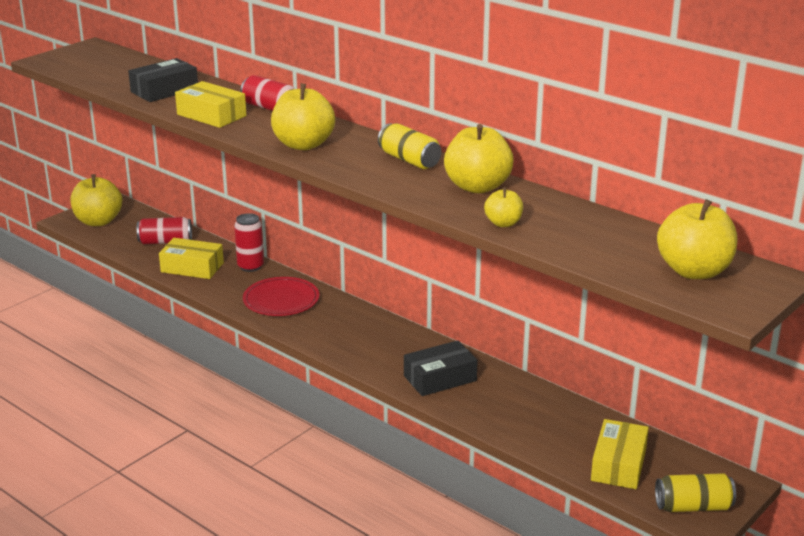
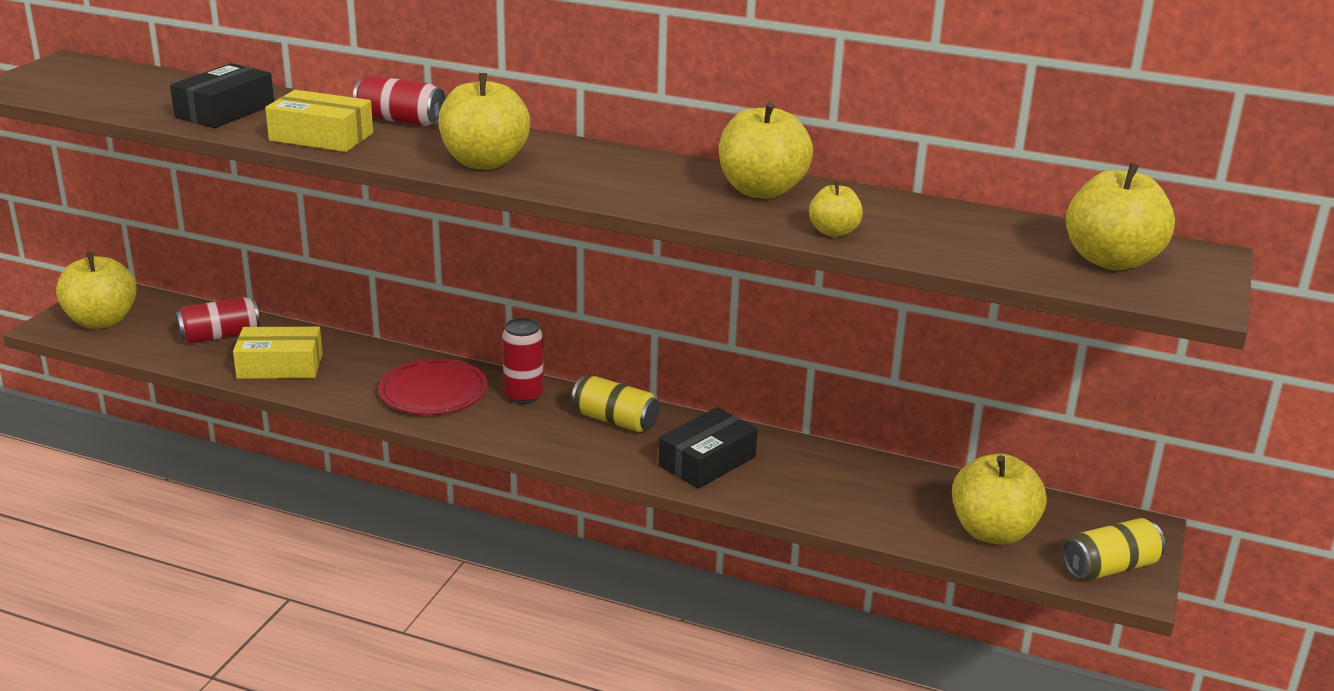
camera: 20 degrees left, 0 degrees up
red can [234,213,264,272] -> red can moved to [502,318,544,404]
yellow can [378,123,442,169] -> yellow can moved to [571,376,659,432]
yellow box [591,419,649,489] -> yellow apple [952,453,1047,545]

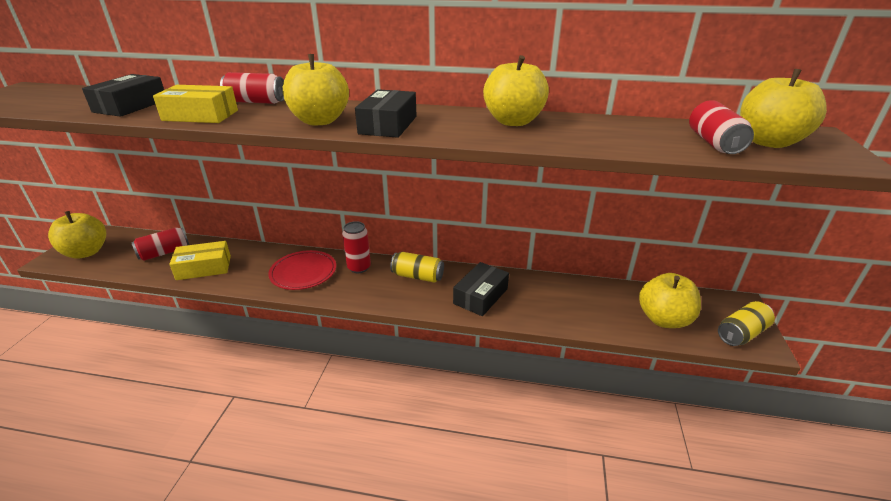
camera: 10 degrees left, 5 degrees up
yellow apple [809,181,863,237] -> none
none -> black box [355,89,417,138]
none -> red can [689,100,754,154]

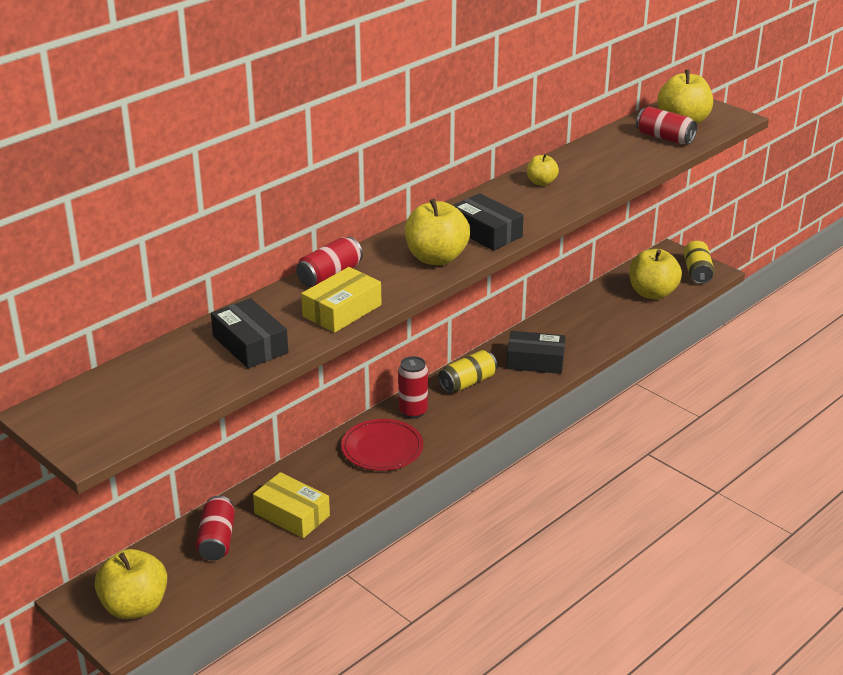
camera: 55 degrees left, 0 degrees up
yellow box [169,241,231,280] -> yellow box turned 75 degrees counterclockwise [253,472,330,538]
black box [453,262,509,316] -> black box turned 60 degrees counterclockwise [507,331,566,374]
yellow apple [483,55,549,126] -> yellow apple [527,154,559,186], size x0.54

